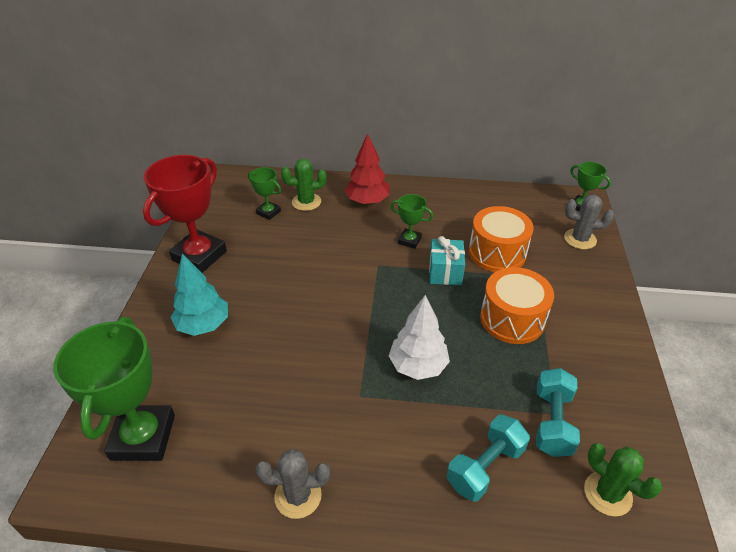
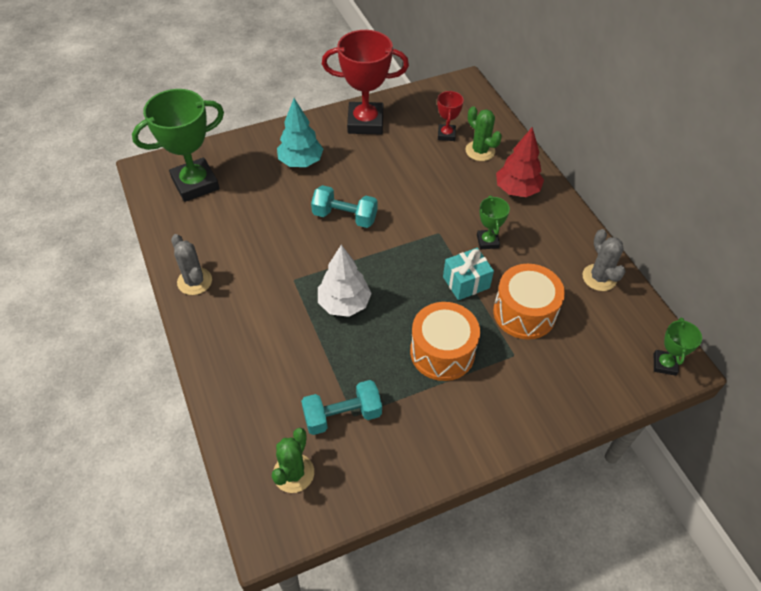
camera: 60 degrees right, 10 degrees up
green trophy [248,167,281,220] -> red trophy [437,91,464,141]
turquoise dumbbell [447,415,530,502] -> turquoise dumbbell moved to [311,185,378,228]
grey cactus [564,195,614,249] -> grey cactus moved to [582,229,626,291]

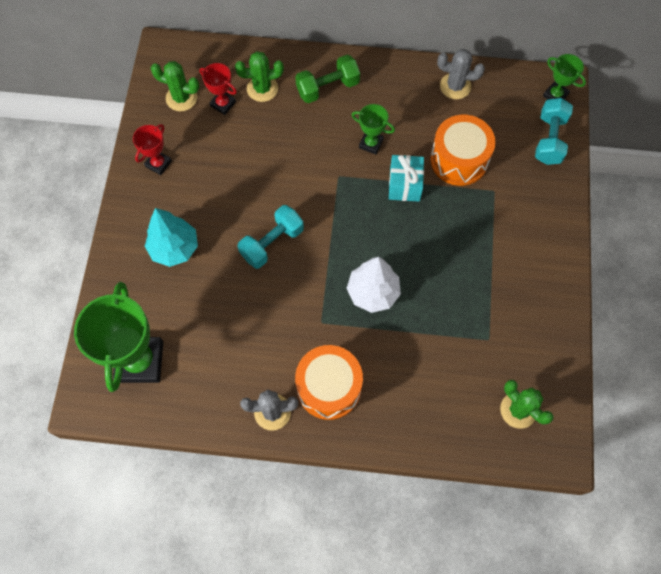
camera: 60 degrees left, 15 degrees up
turquoise dumbbell [301,380,382,435] -> turquoise dumbbell moved to [535,98,573,165]
red trophy [322,30,409,134] -> red trophy [133,124,172,175], size x0.49
orange drum [410,302,480,381] -> orange drum moved to [295,345,363,420]
red tree [496,127,544,197] -> green dumbbell [295,55,360,103]
none -> green cactus [151,61,199,111]

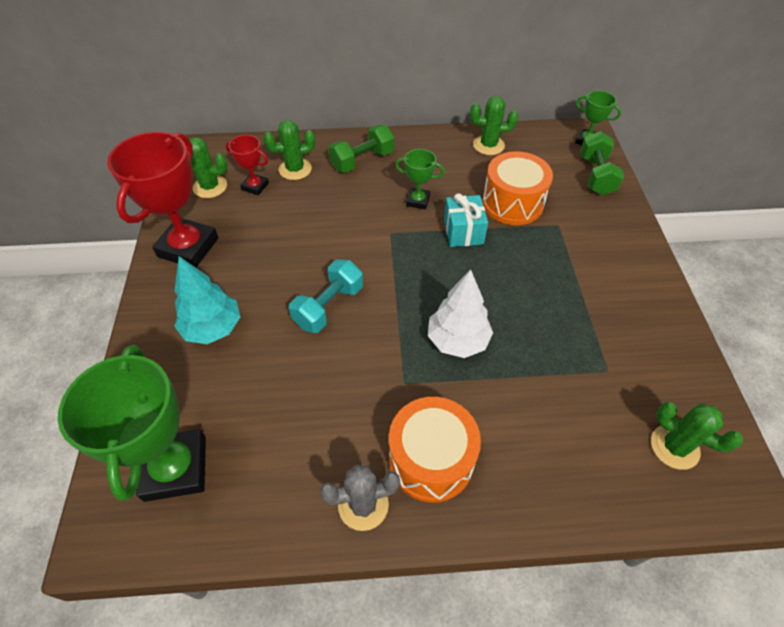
camera: 10 degrees left, 15 degrees down
red trophy [133,124,172,175] -> red trophy [107,132,218,267], size x2.03
grey cactus [437,49,485,99] -> green cactus [470,96,518,155]
turquoise dumbbell [535,98,573,165] -> green dumbbell [580,131,624,195]

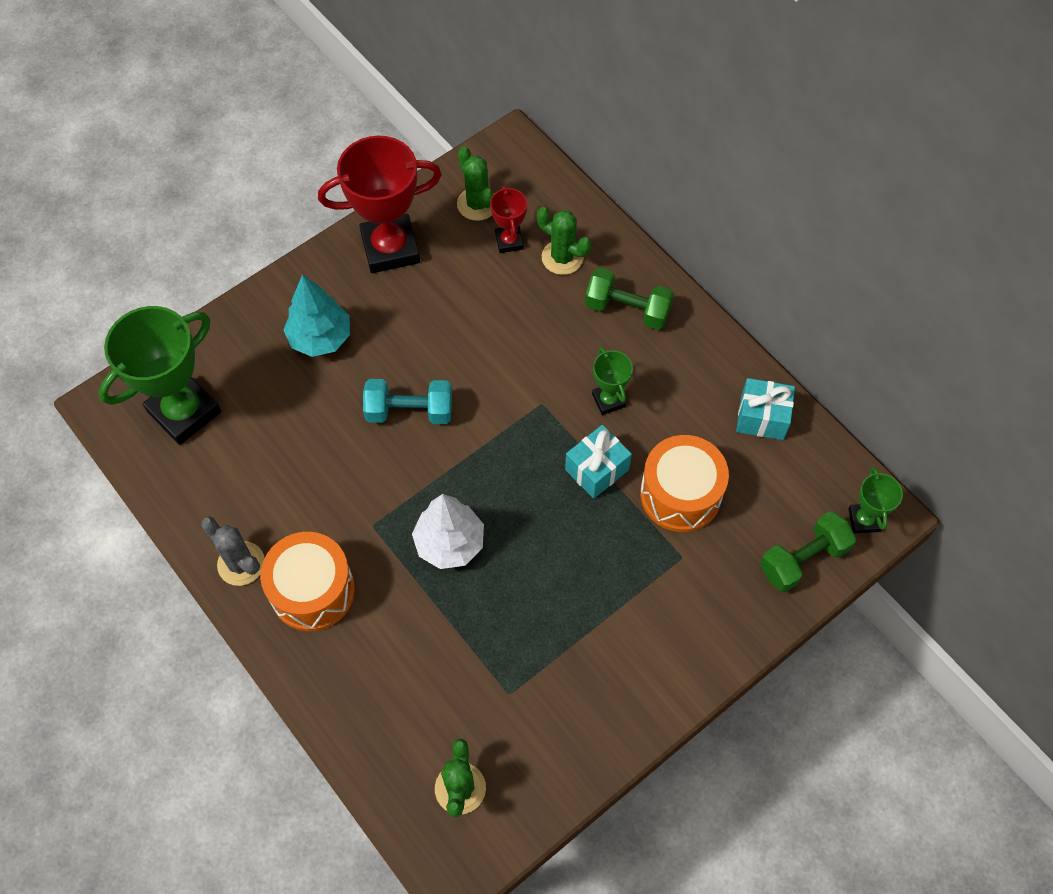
camera: 55 degrees right, 10 degrees up
green cactus [470,96,518,155] -> turquoise gift [736,378,795,440]

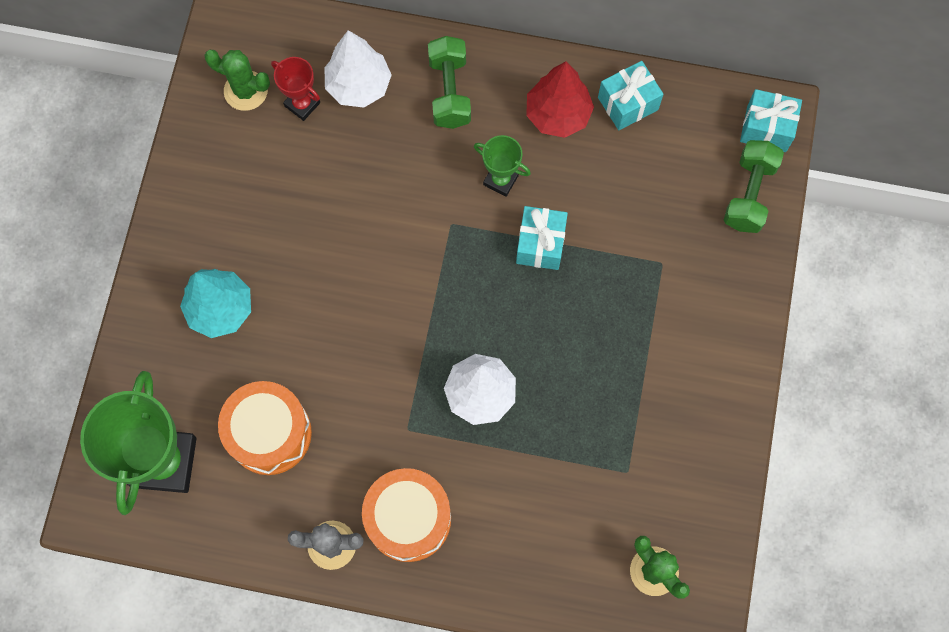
camera: 40 degrees left, 10 degrees up
red trophy [318,136,442,273] -> none
turquoise dumbbell [363,379,452,424] -> none
green cactus [537,207,591,275] -> white tree [324,30,392,108]
green dumbbell [585,267,674,330] -> green dumbbell turned 75 degrees counterclockwise [428,36,471,129]
orange drum [640,435,729,532] -> orange drum moved to [218,381,312,475]
green trophy [848,467,903,534] -> turquoise gift [740,89,802,152]
none -> red tree [526,62,594,138]

